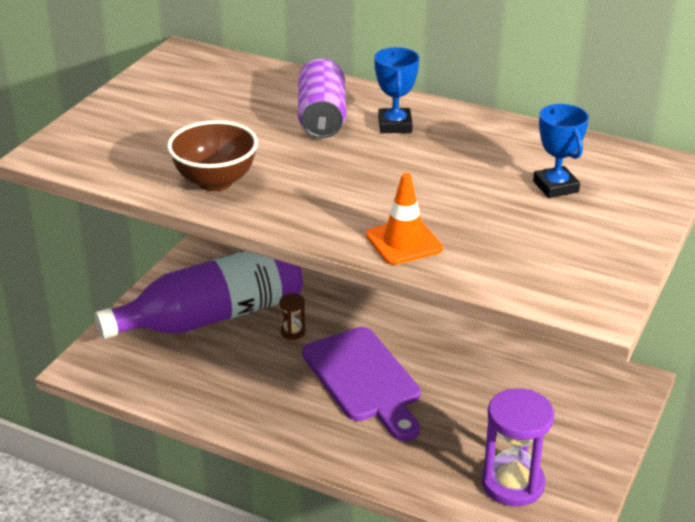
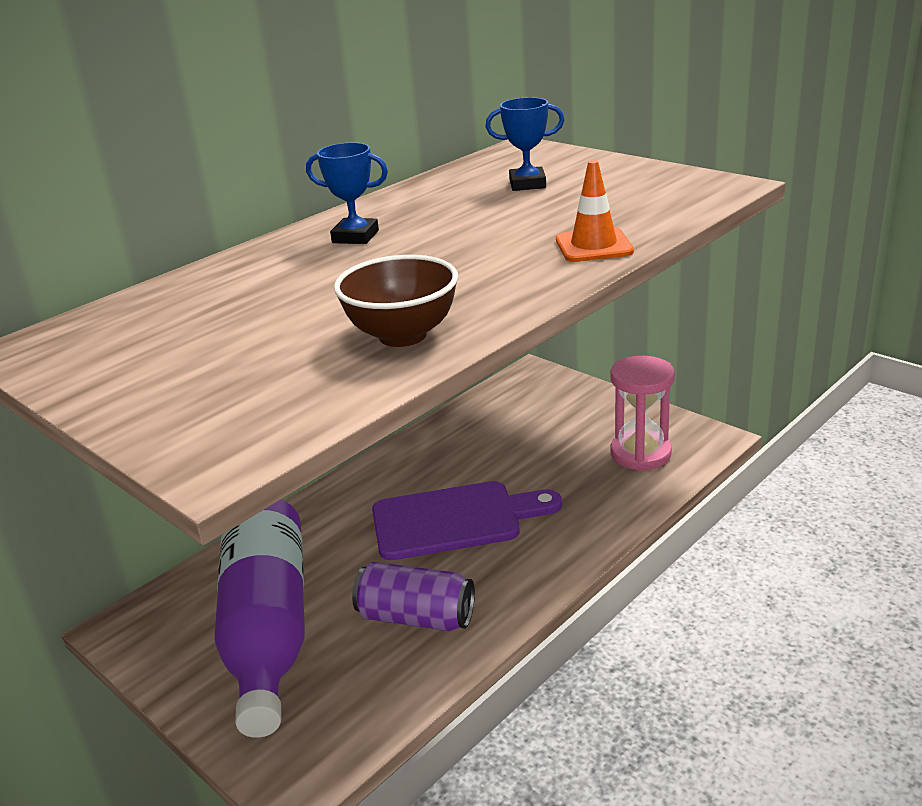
camera: 70 degrees left, 5 degrees down
brown hourglass [279,293,306,340] -> none
purple can [298,59,346,138] -> purple can moved to [352,562,475,632]
purple hourglass [482,388,554,506] -> pink hourglass [610,356,675,471]

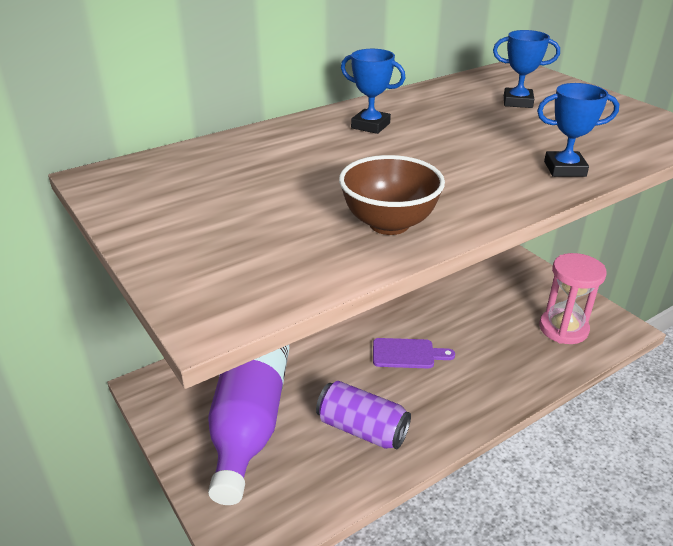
camera: 10 degrees right, 5 degrees up
purple cutting board [372,481,562,560] -> purple cutting board [373,338,455,369], size x0.56
orange traffic cone [556,160,634,262] -> blue trophy [537,83,619,177]

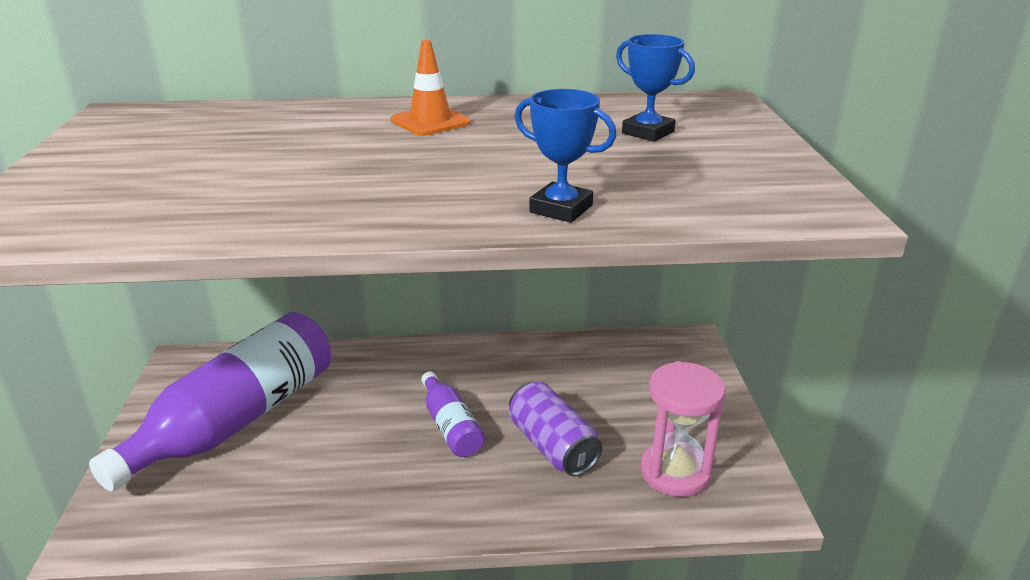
camera: 30 degrees right, 5 degrees down
purple can [316,381,411,449] -> purple can moved to [509,382,602,476]
brown bowl [339,155,445,235] -> none
blue trophy [341,49,405,134] -> orange traffic cone [391,40,471,136]
purple cutting board [373,338,455,369] -> purple bottle [421,371,485,457]

